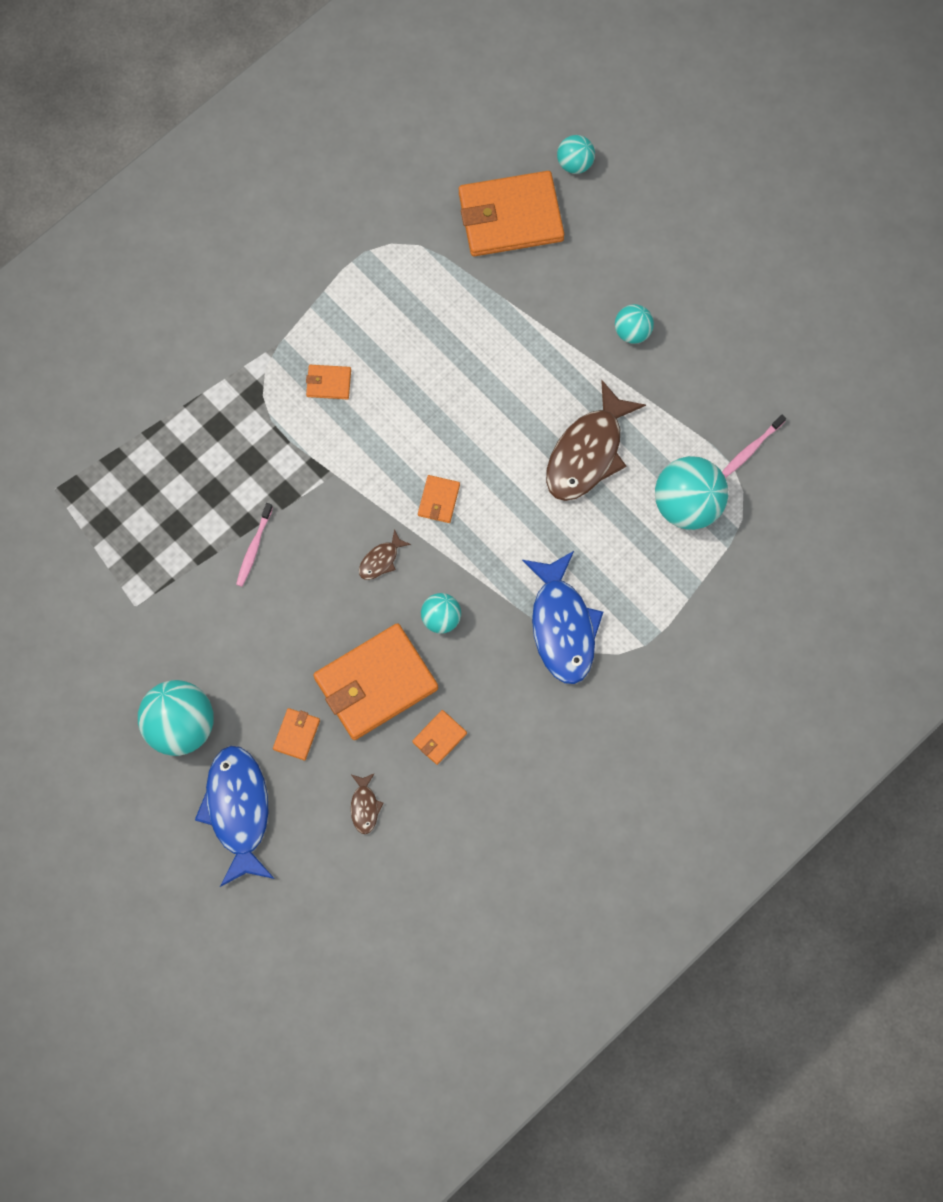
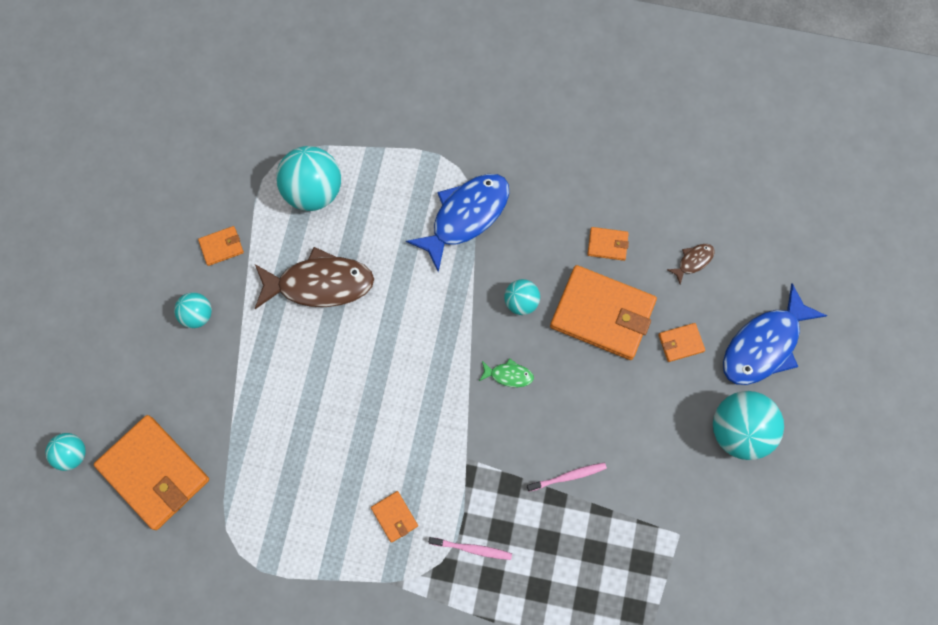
camera: 125 degrees left, 0 degrees up
brown fish [359,529,411,580] -> green fish [479,358,534,387]
orange wallet [418,475,460,523] -> orange wallet moved to [198,226,244,266]
pink toothbrush [722,415,786,478] -> pink toothbrush moved to [429,537,512,560]

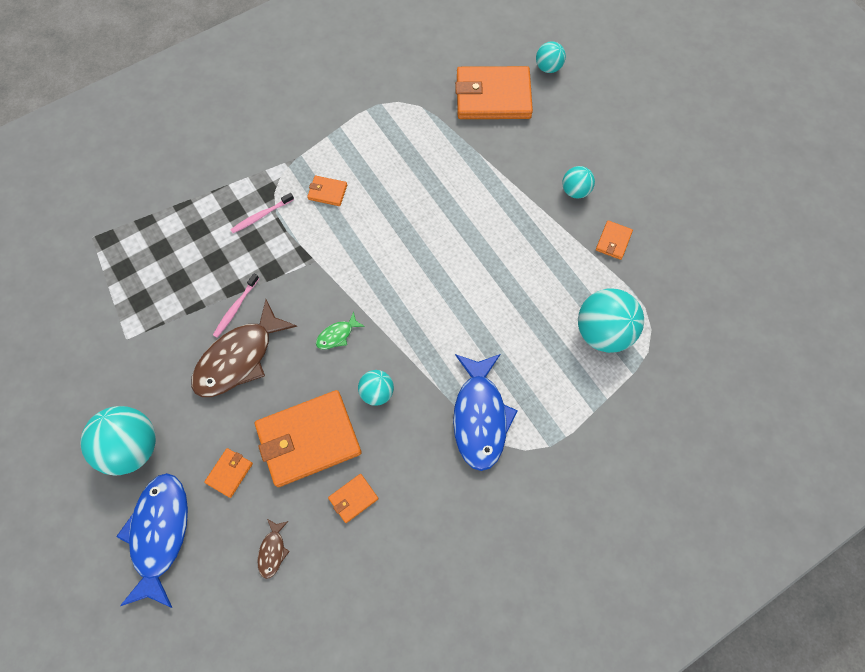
camera: 135 degrees right, 5 degrees down
brown fish [255,247,374,309] -> brown fish moved to [191,299,297,397]

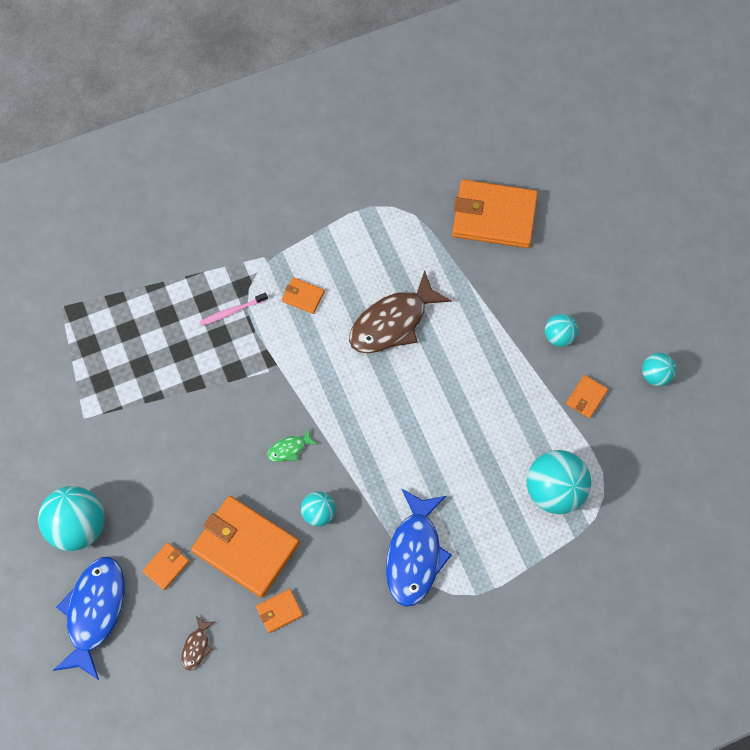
camera: 10 degrees right, 0 degrees up
brown fish [191,299,297,397] -> brown fish moved to [349,270,452,353]
pink toothbrush [213,273,259,338] -> none
orange wallet [255,390,362,487] -> orange wallet turned 45 degrees clockwise [191,496,300,598]
turquoise ball [536,42,566,73] -> turquoise ball moved to [642,353,676,386]

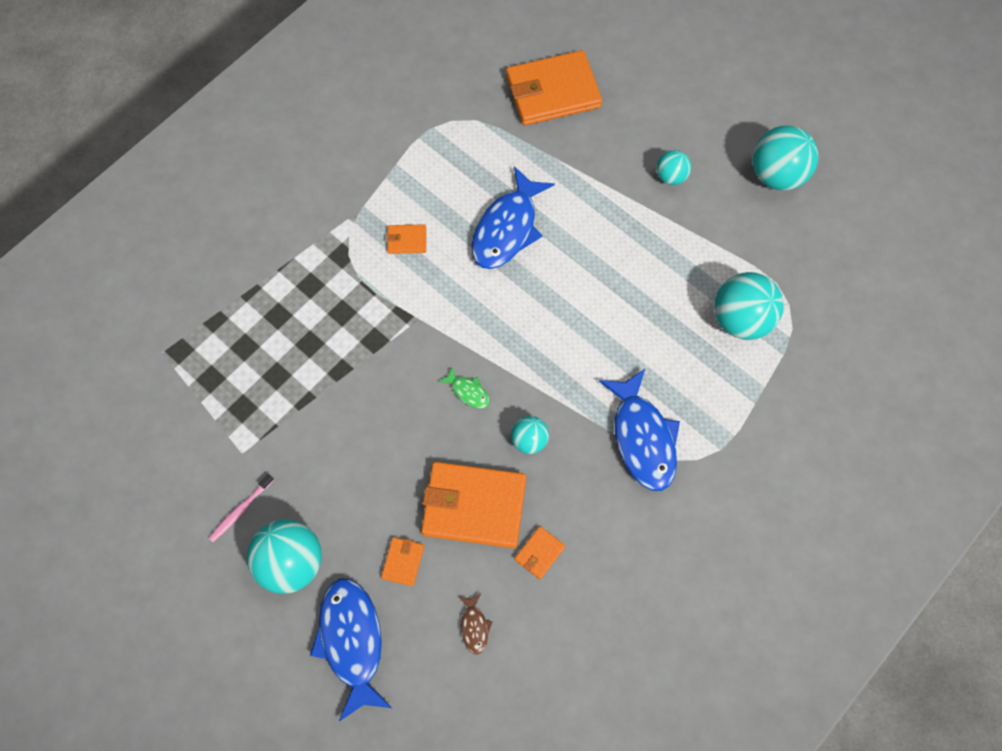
camera: 25 degrees left, 0 degrees up
pink toothbrush [199,293,268,326] -> pink toothbrush moved to [209,474,274,542]
green fish [267,429,318,462] -> green fish turned 90 degrees counterclockwise [438,367,490,409]
brown fish [349,270,452,353] -> blue fish [472,166,555,269]
orange wallet [566,375,608,418] -> none
turquoise ball [642,353,676,386] -> turquoise ball [752,125,818,191], size x1.83

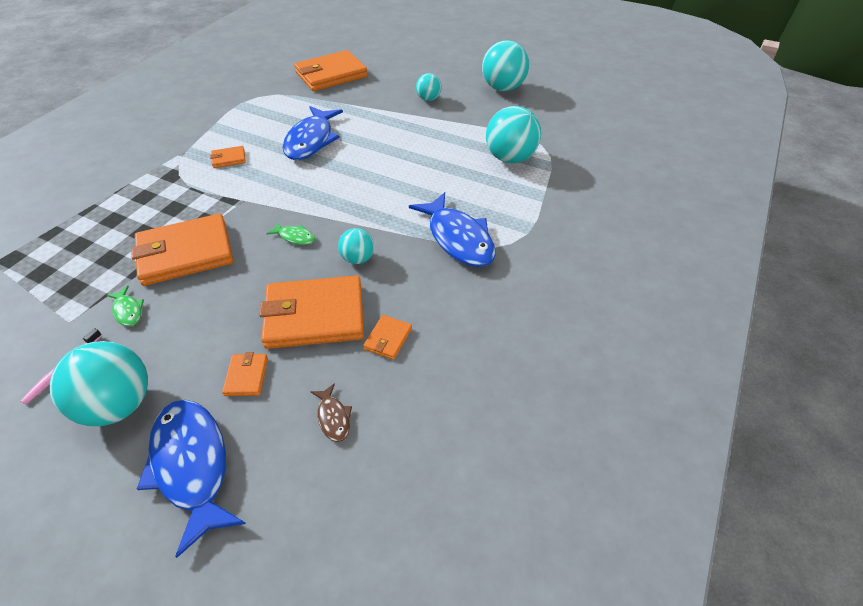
camera: 15 degrees left, 20 degrees down
none -> green fish [106,286,144,326]
none -> orange wallet [131,214,233,286]

